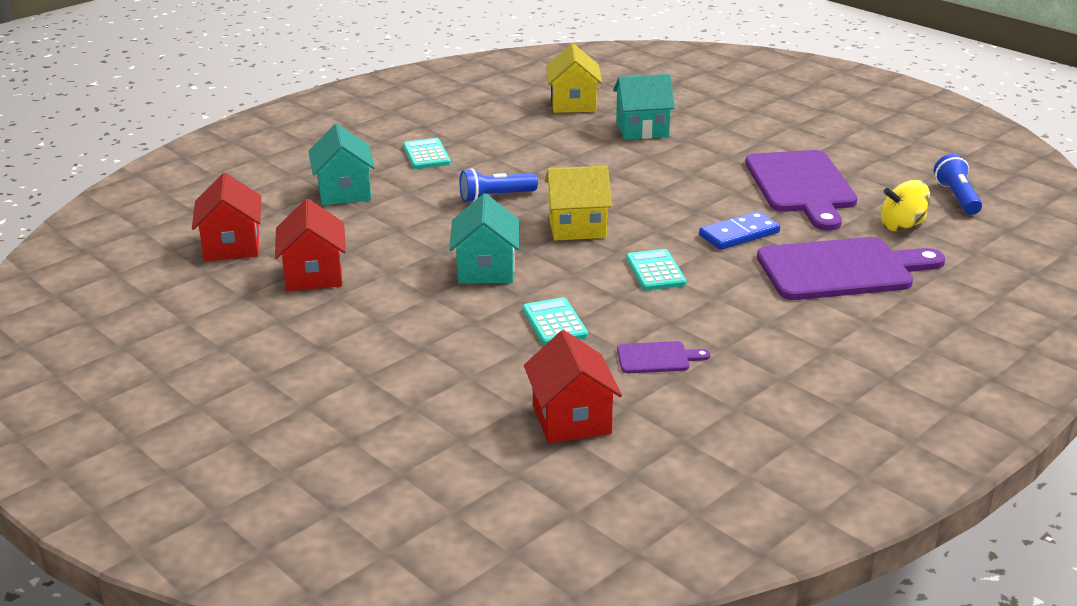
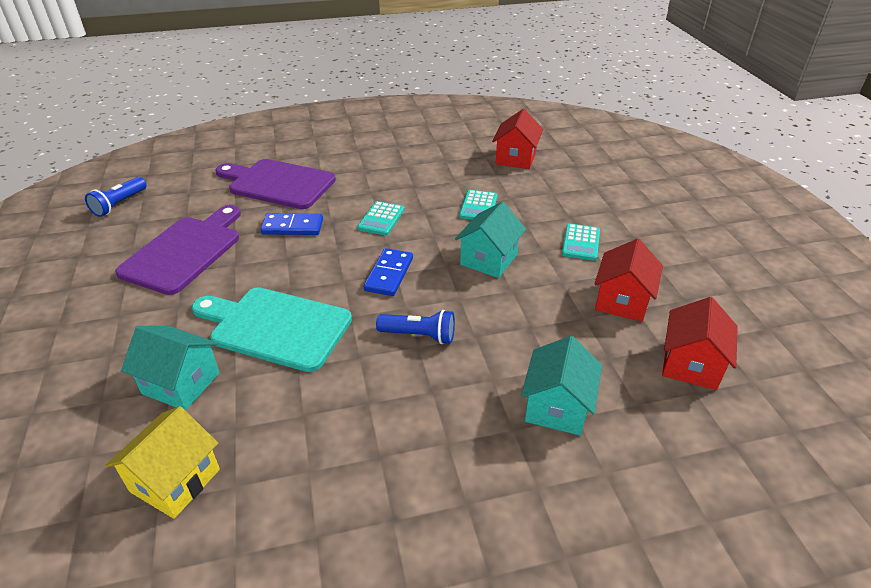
camera: 150 degrees left, 10 degrees up
turquoise calculator [403,138,451,169] -> turquoise calculator moved to [562,223,600,261]
yellow house [545,166,612,240] -> blue domino [364,248,413,296]
purple cutting board [617,341,710,373] -> none
yellow spinning top [881,180,931,231] -> none
none -> turquoise cutting board [192,287,352,372]

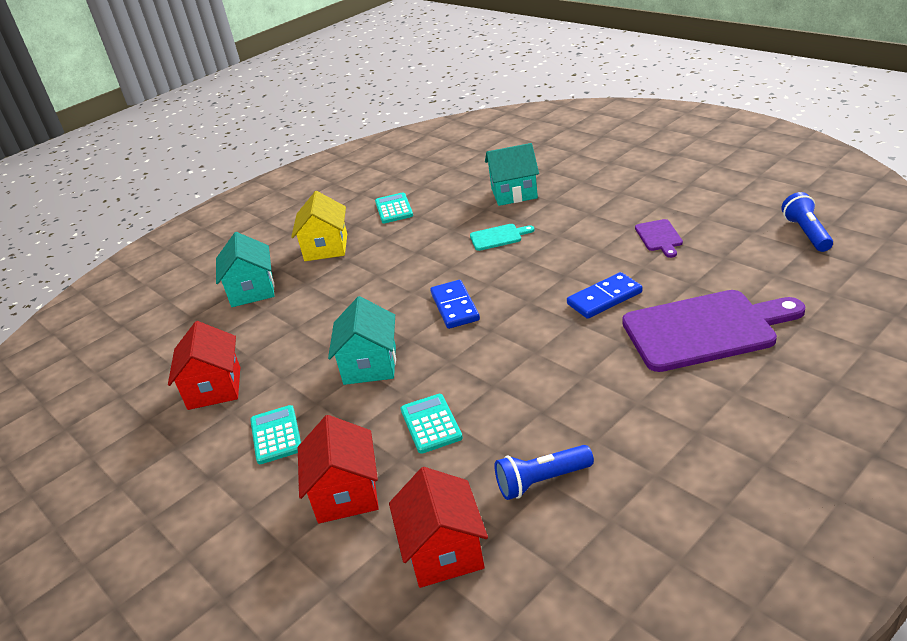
camera: 155 degrees right, 5 degrees down
yellow house [105,406,220,519] -> yellow house moved to [291,191,347,261]
purple cutting board [115,205,241,295] -> purple cutting board [635,219,683,258], size x0.45
turquoise cutting board [192,287,352,372] -> turquoise cutting board [470,224,534,251], size x0.45
turquoise calculator [357,201,404,236] -> turquoise calculator moved to [375,192,413,223]
blue flashlight [376,310,455,344] -> blue flashlight moved to [494,445,594,500]
red house [662,297,738,390] -> red house moved to [298,415,379,524]

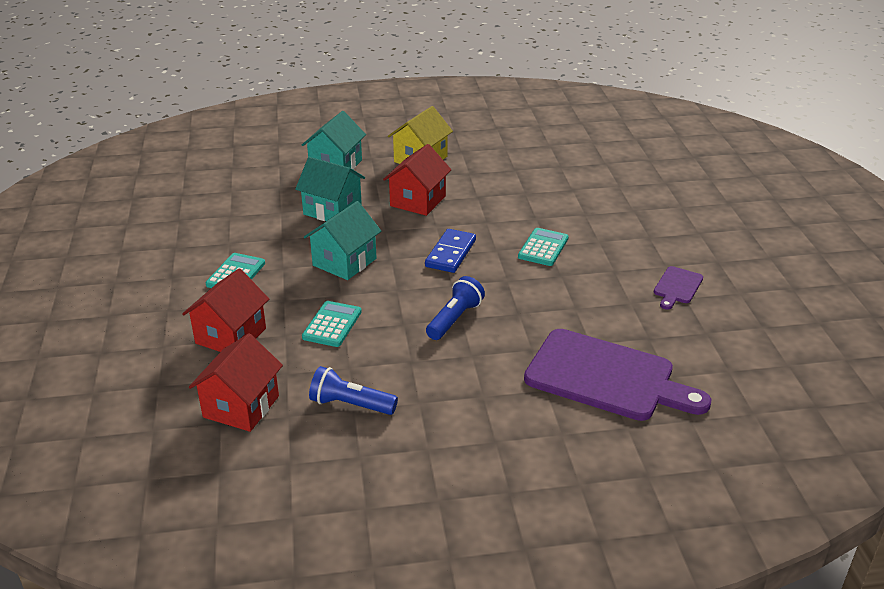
camera: 30 degrees right, 0 degrees up
red house [168,321,240,410] -> red house moved to [383,144,451,216]
turquoise calculator [375,192,413,223] -> turquoise calculator moved to [518,228,569,266]
turquoise cutting board [470,224,534,251] -> none
turquoise house [485,143,539,206] -> turquoise house moved to [295,157,365,221]
blue domino [567,272,642,319] -> none
blue flashlight [781,192,833,252] -> blue flashlight moved to [426,276,485,340]

